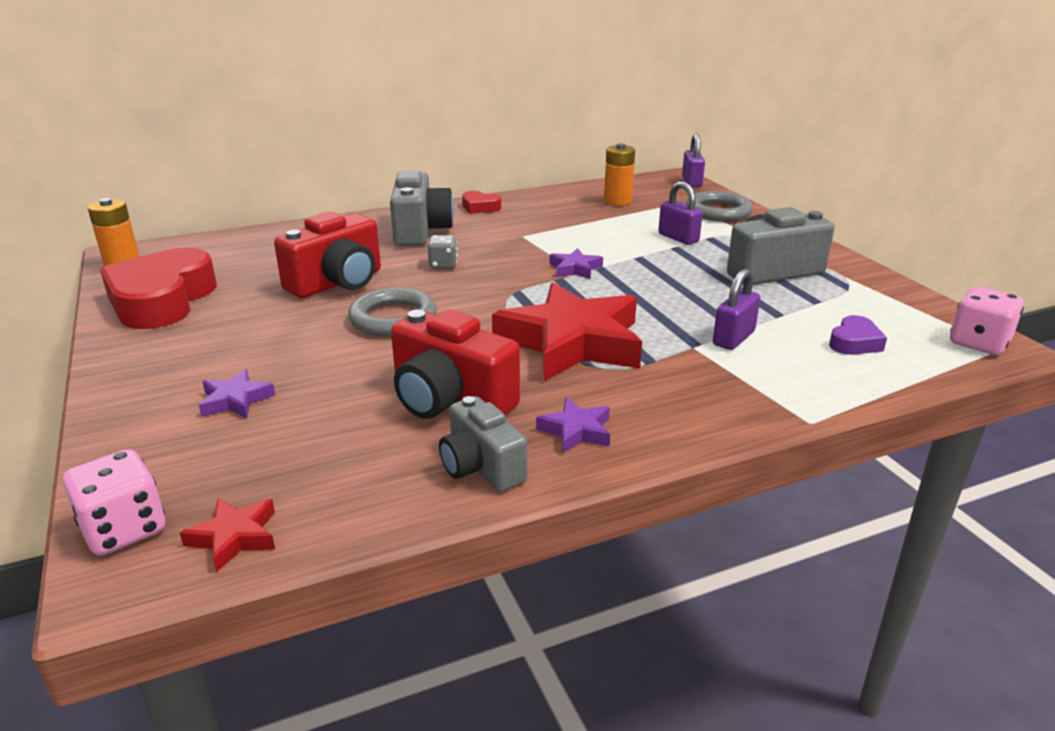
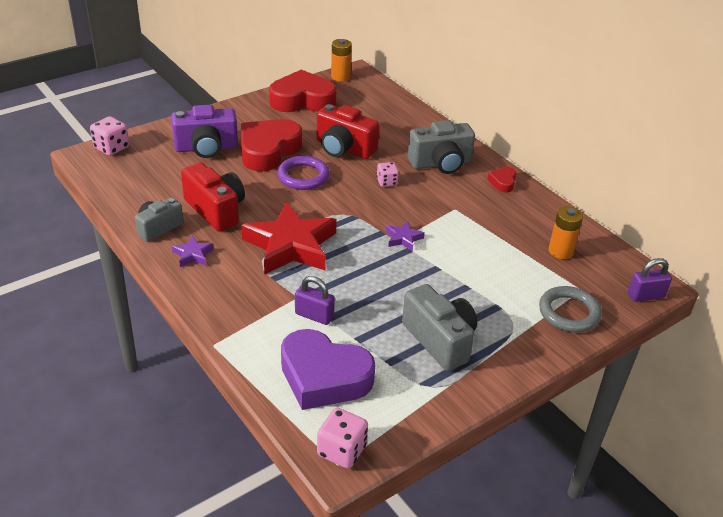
camera: 75 degrees right, 10 degrees up
red star [180,498,275,572] -> none
purple star [199,369,275,418] -> purple camera [171,105,238,158]
grey ring [348,288,437,336] -> purple ring [277,156,330,190]
red camera [391,310,520,419] -> red camera turned 120 degrees clockwise [181,163,245,231]
grey dice [428,235,458,269] -> pink dice [377,162,399,187]
purple padlock [658,181,703,245] -> none
purple heart [829,315,887,355] -> purple heart [281,329,375,410], size x2.24
none -> red heart [241,119,302,171]

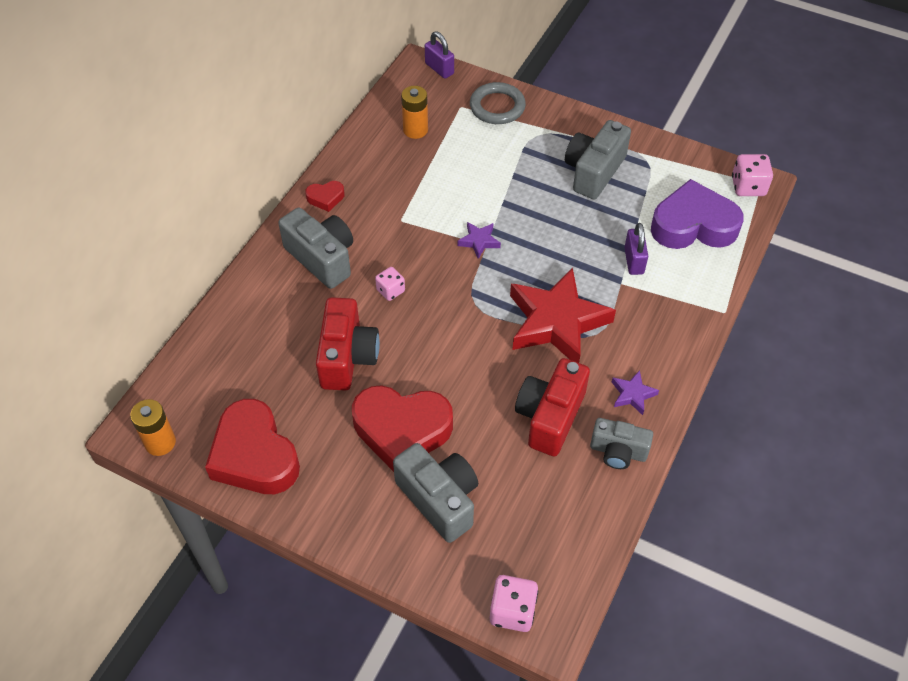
camera: 115 degrees left, 15 degrees up
purple camera [171,105,238,158] -> grey camera [393,443,478,543]
purple ring [277,156,330,190] -> none
purple heart [281,329,375,410] -> purple heart turned 90 degrees counterclockwise [651,179,744,249]

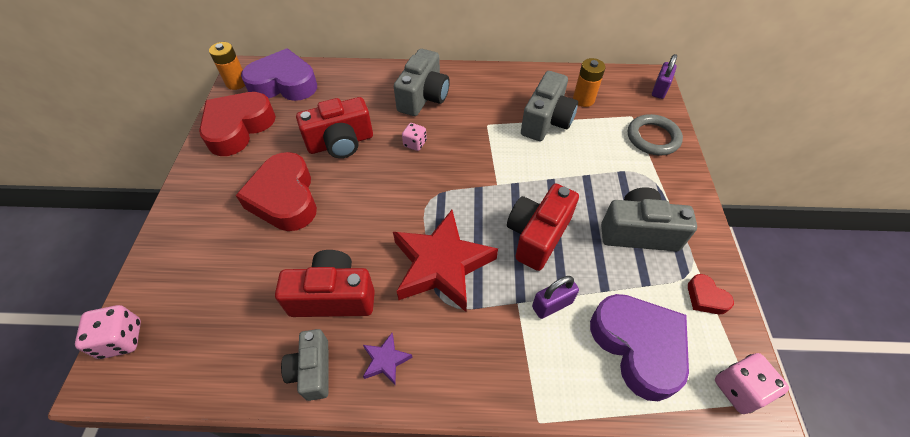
camera: 65 degrees right, 0 degrees up
red heart [305,181,345,212] -> red heart moved to [688,274,734,314]
grey camera [393,443,478,543] -> grey camera moved to [521,71,578,141]
purple star [457,222,501,259] -> none
none -> purple heart [241,48,317,101]
none -> red camera [507,184,579,271]

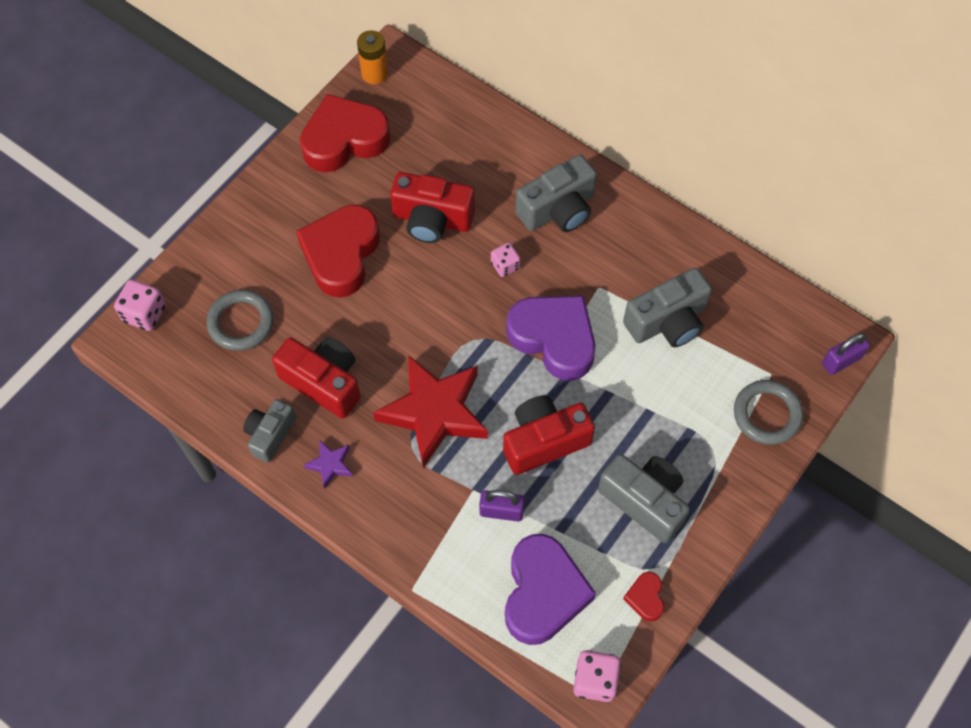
camera: 35 degrees right, 10 degrees up
purple heart [241,48,317,101] -> purple heart moved to [506,296,596,381]
orange battery [573,58,605,107] -> none
none -> grey ring [207,289,274,351]

